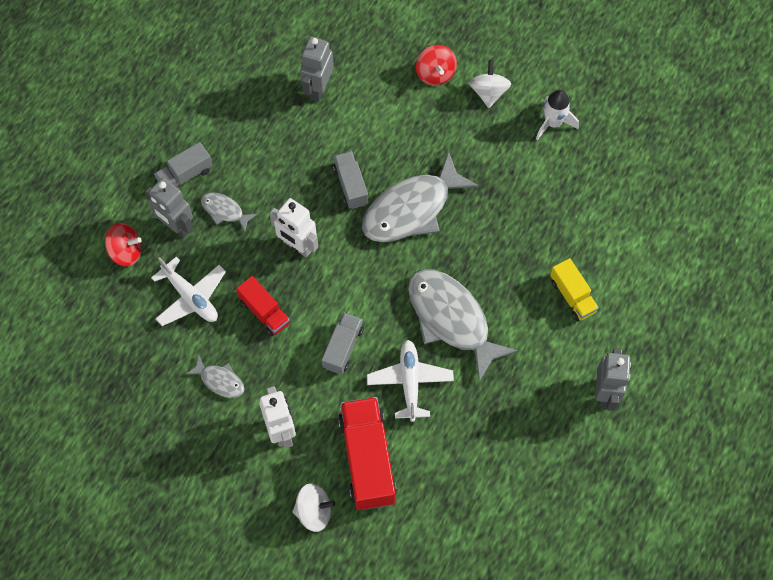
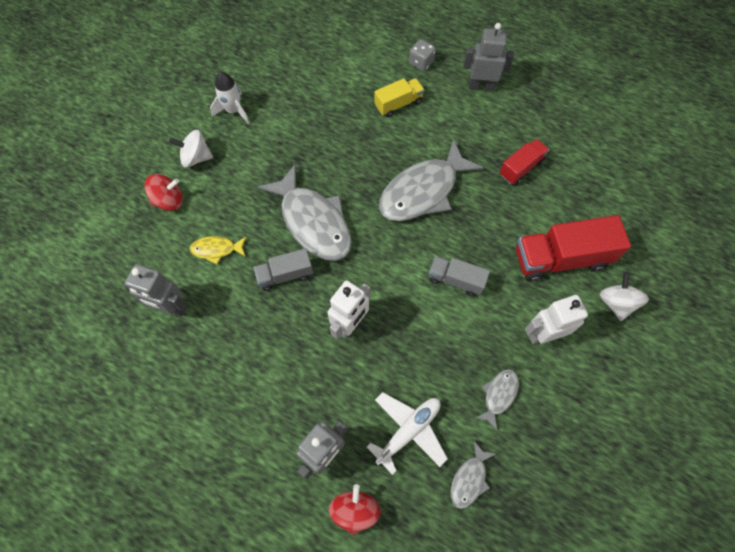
camera: 90 degrees left, 0 degrees up
grey truck [154,142,213,187] -> none
grey fish [201,193,257,232] -> grey fish moved to [451,440,496,509]
red truck [236,276,290,336] -> red truck moved to [500,139,549,185]
white plane [367,340,454,422] -> none
none -> yellow fish [190,236,246,264]
none -> grey dice [409,39,436,71]

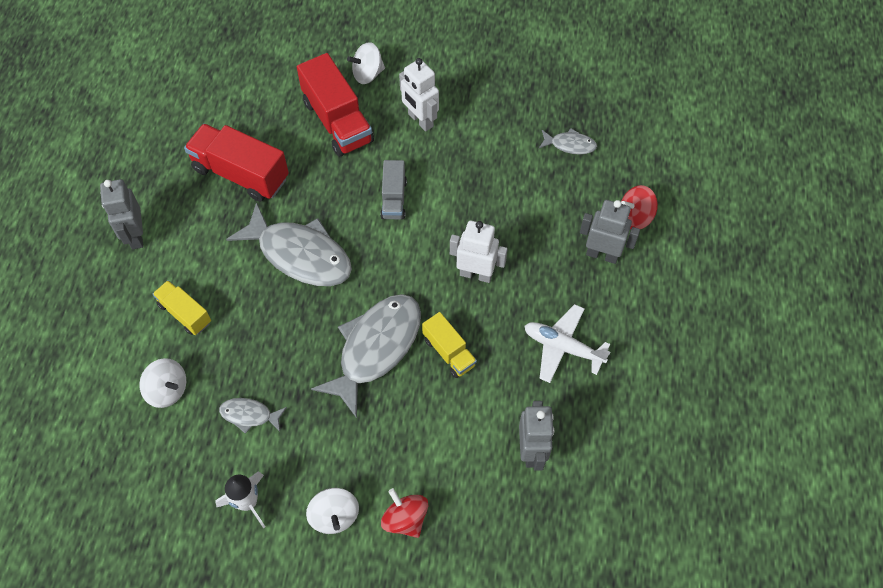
camera: 110 degrees left, 5 degrees down
yellow fish [190,236,246,264] -> none
grey truck [253,248,313,291] -> yellow truck [422,312,477,378]
white plane [367,392,448,475] -> white plane moved to [524,304,611,383]
grey dice [409,39,436,71] -> none
grey fish [476,369,519,431] -> grey fish moved to [219,398,287,434]
red truck [500,139,549,185] -> red truck [184,124,289,202], size x1.75
none -> white spinning top [139,358,186,408]

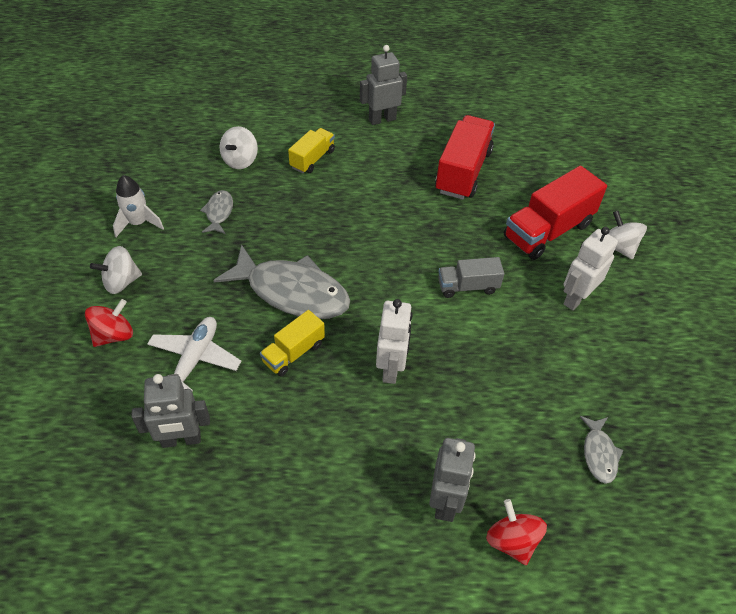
camera: 80 degrees right, 10 degrees down
grey fish [226,202,352,286] -> none
white plane [524,304,611,383] -> white plane moved to [147,317,241,392]

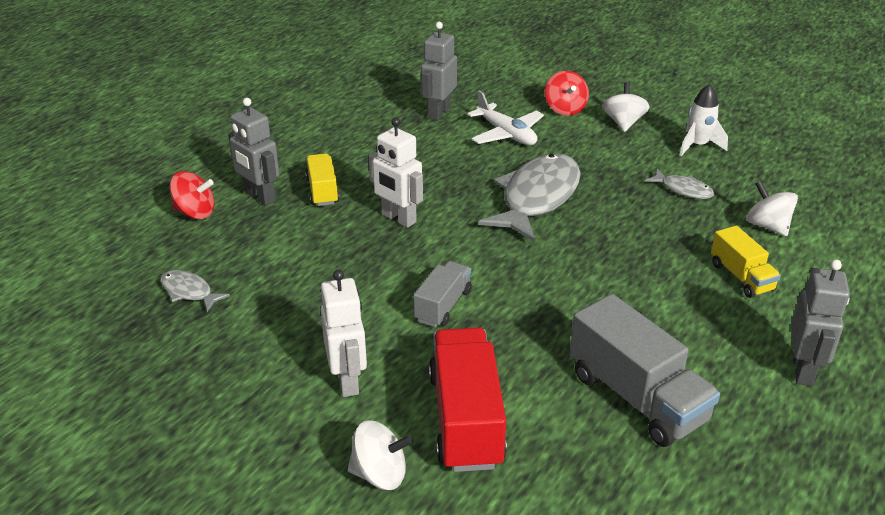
camera: 125 degrees right, 15 degrees down
grey fish [213,244,350,319] -> grey fish turned 150 degrees clockwise [478,153,581,241]
yellow truck [260,310,325,376] -> yellow truck moved to [305,153,339,206]
red truck [435,115,495,200] -> grey truck [570,294,720,447]

